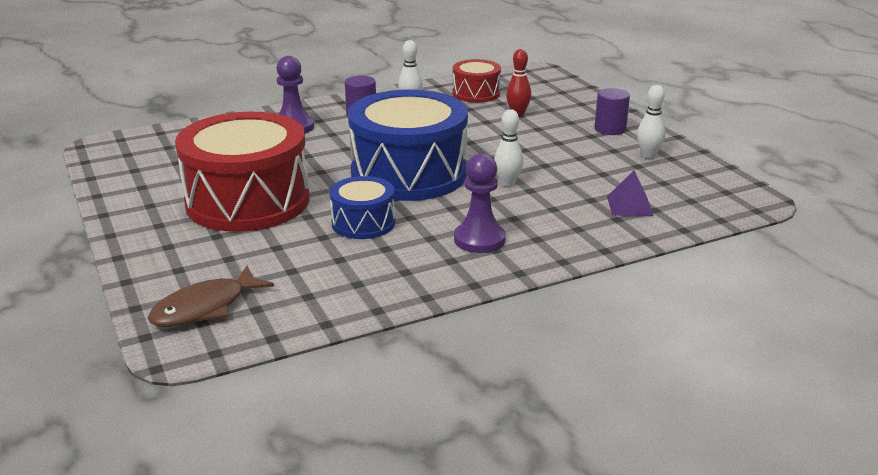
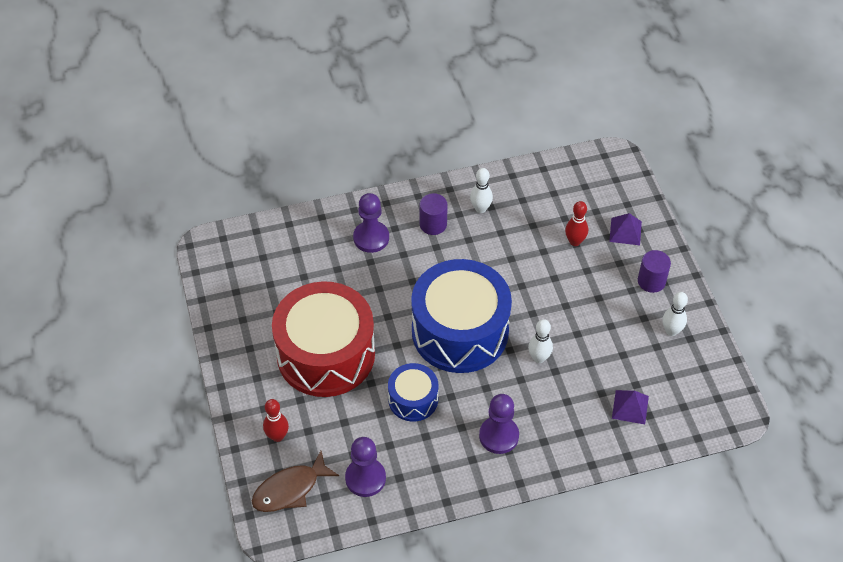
camera: 10 degrees right, 25 degrees up
red drum [453,59,501,103] -> none
none -> red bowling pin [263,399,289,442]
none -> purple pawn [345,437,386,497]
none -> purple pyramid [609,213,642,245]

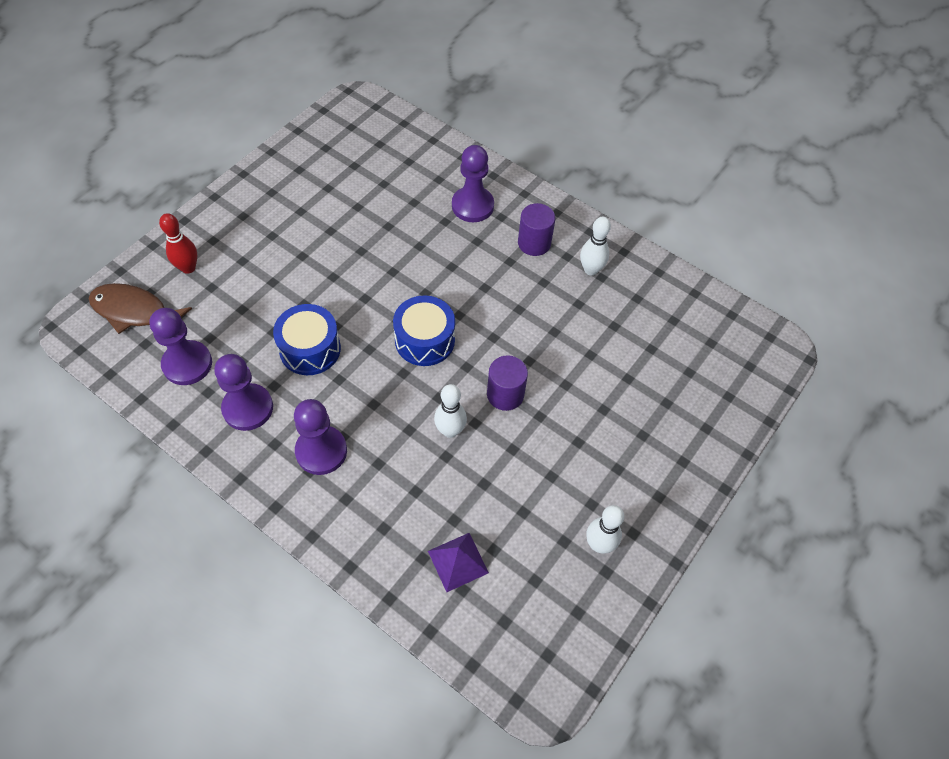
camera: 50 degrees right, 5 degrees up
red drum [272,281,375,397] -> none
blue drum [411,259,512,373] -> blue drum [393,295,455,366], size x0.50
red bowling pin [565,201,588,246] -> none
purple pyramid [609,213,642,245] -> none
purple cylinder [638,250,671,293] -> purple cylinder moved to [487,355,528,411]
none -> purple pawn [214,354,273,431]

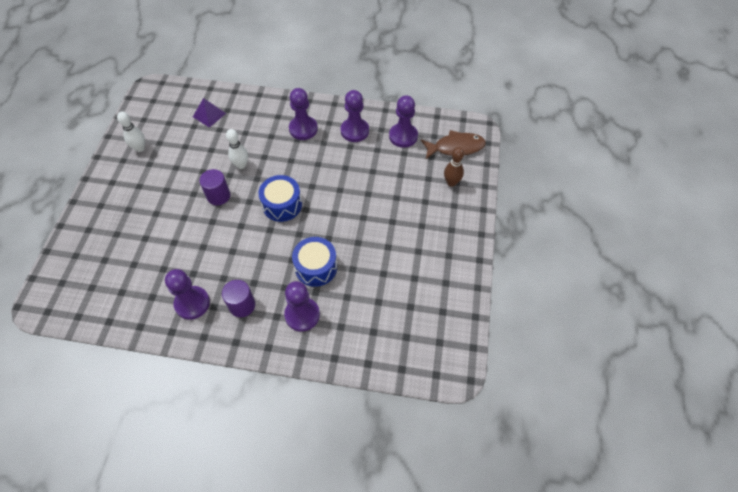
camera: 155 degrees right, 0 degrees up
red bowling pin [159,213,198,274] -> brown bowling pin [444,147,464,187]
blue drum [273,304,341,375] -> blue drum moved to [292,237,337,287]
white bowling pin [580,217,611,275] -> purple pawn [165,269,210,320]

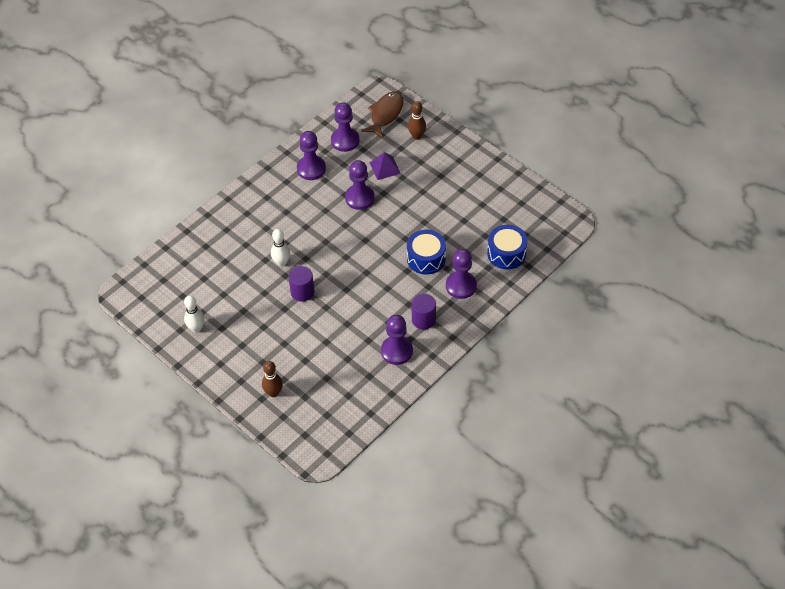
camera: 55 degrees left, 5 degrees down
purple pyramid [193,98,226,128] -> purple pyramid moved to [370,152,401,180]
blue drum [258,175,302,222] -> blue drum moved to [487,225,528,269]
purple pawn [289,88,318,140] -> purple pawn moved to [345,160,375,210]
none -> brown bowling pin [262,361,283,397]

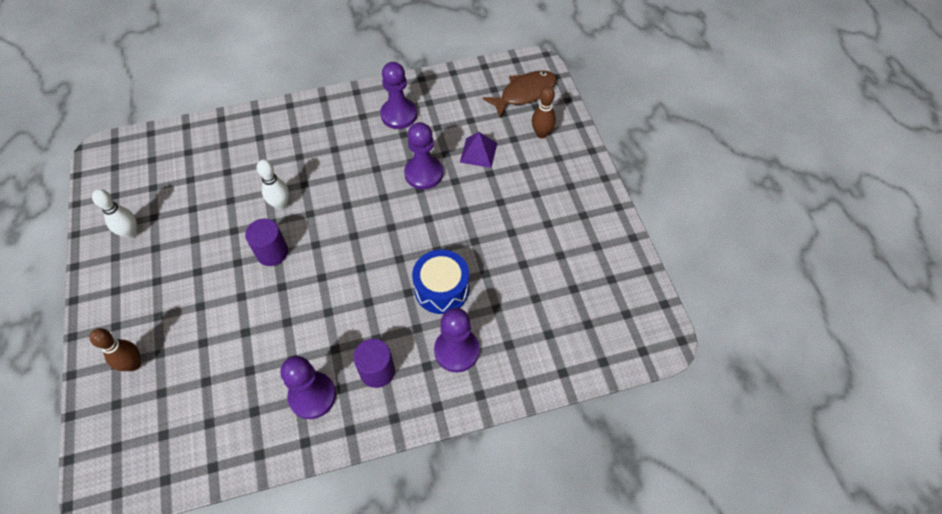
camera: 30 degrees right, 5 degrees up
purple pawn [331,102,359,152] -> none
blue drum [487,225,528,269] -> none

